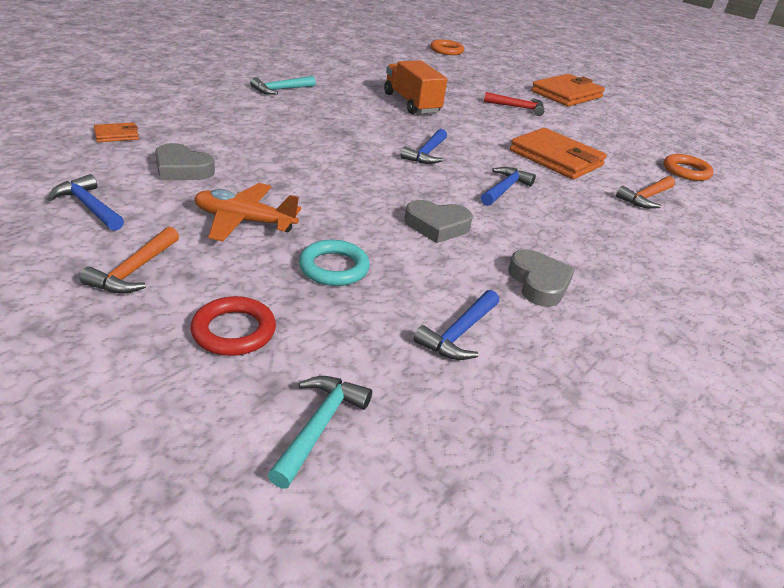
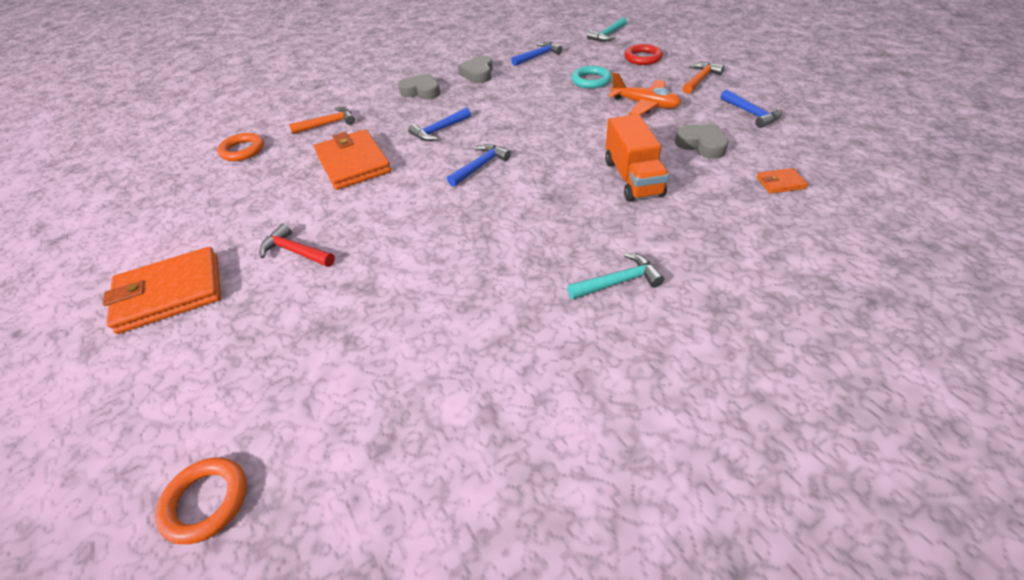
camera: 155 degrees left, 10 degrees up
orange truck [384,60,447,114] -> orange truck moved to [605,114,669,202]
grey heart [404,200,473,243] -> grey heart moved to [398,73,440,100]

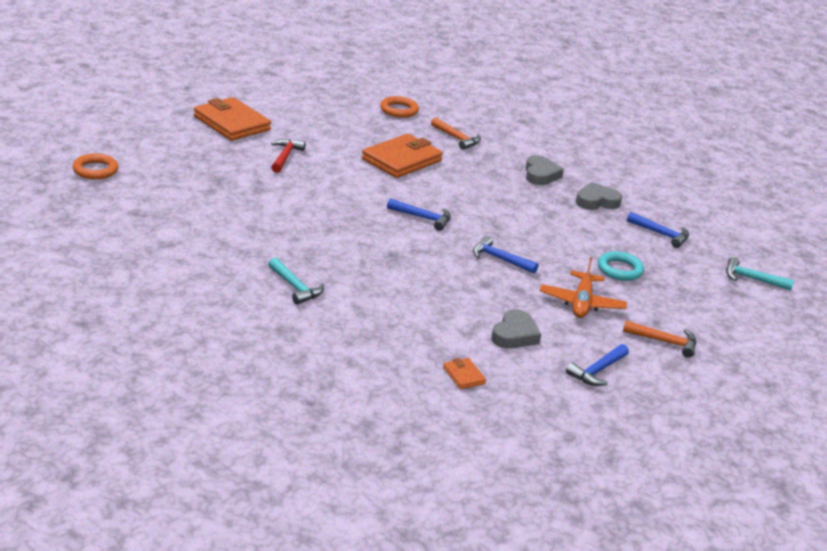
camera: 65 degrees right, 15 degrees down
blue hammer [408,107,471,141] -> blue hammer moved to [473,236,538,273]
orange truck [605,114,669,202] -> none
red ring [624,44,663,65] -> none

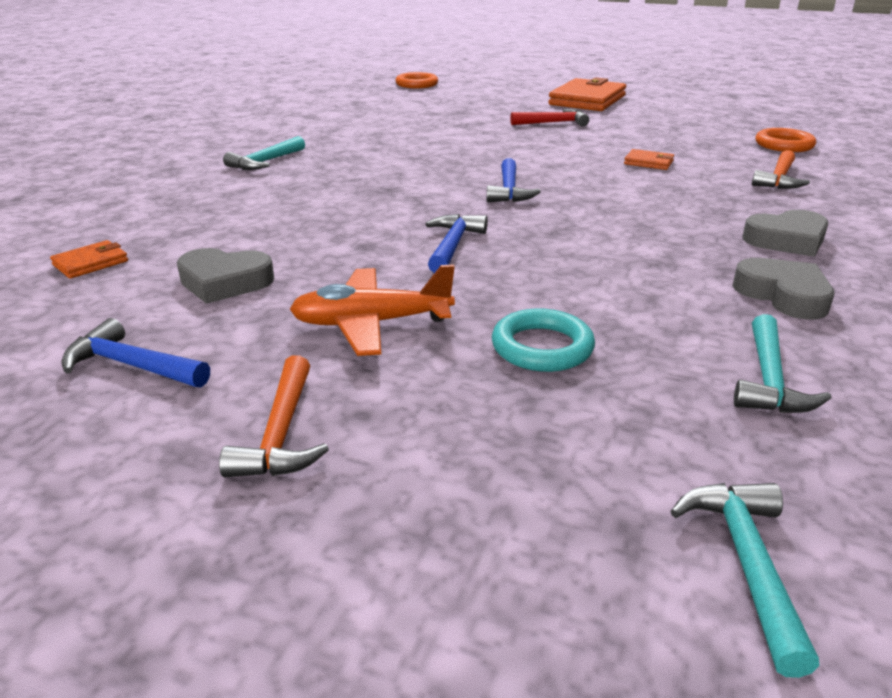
camera: 75 degrees right, 0 degrees up
orange wallet [362,134,443,178] -> orange wallet [624,149,674,170], size x0.45
blue hammer [627,212,689,248] -> turquoise hammer [734,314,832,413]

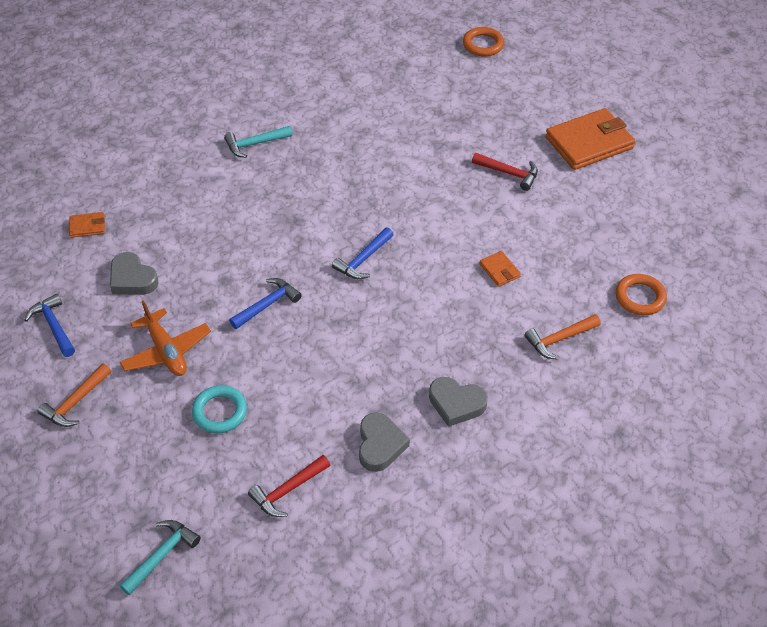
camera: 35 degrees right, 20 degrees up
orange plane [289,264,455,356] -> orange plane turned 150 degrees counterclockwise [120,300,211,376]
turquoise hammer [734,314,832,413] -> red hammer [248,455,330,517]

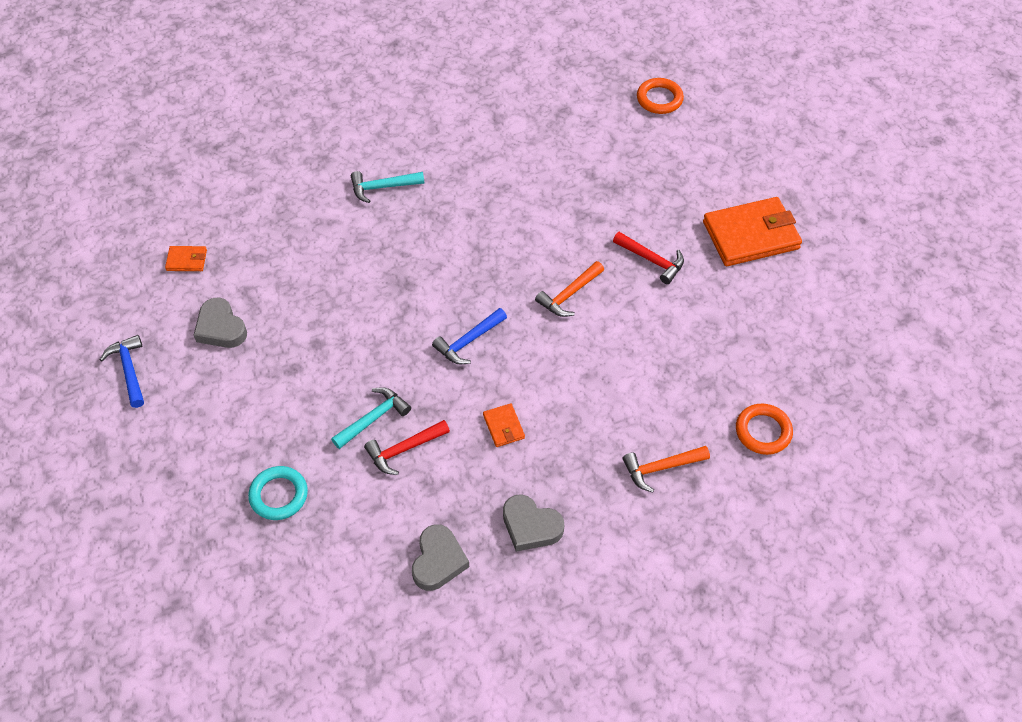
camera: 10 degrees right, 5 degrees up
orange hammer [38,363,111,427] -> orange hammer moved to [535,261,604,317]
turquoise hammer [119,520,201,596] -> turquoise hammer moved to [331,387,411,449]
orange plane [120,300,211,376] -> none
blue hammer [229,278,302,329] -> none
red hammer [248,455,330,517] -> red hammer moved to [364,420,450,475]
orange wallet [479,251,521,287] -> orange wallet moved to [483,403,525,447]

